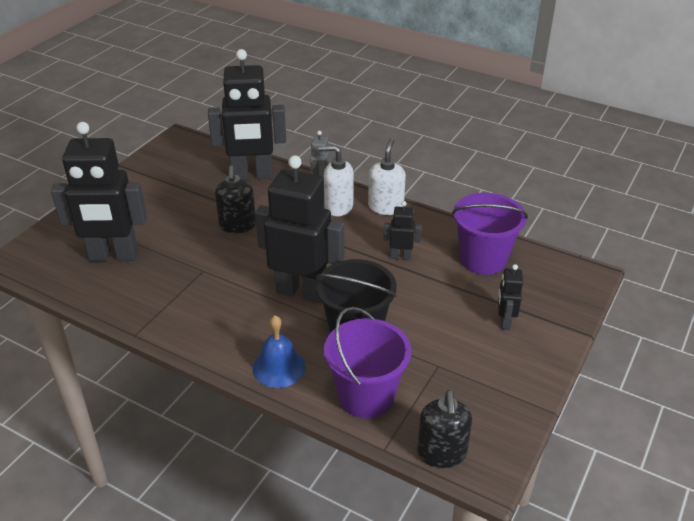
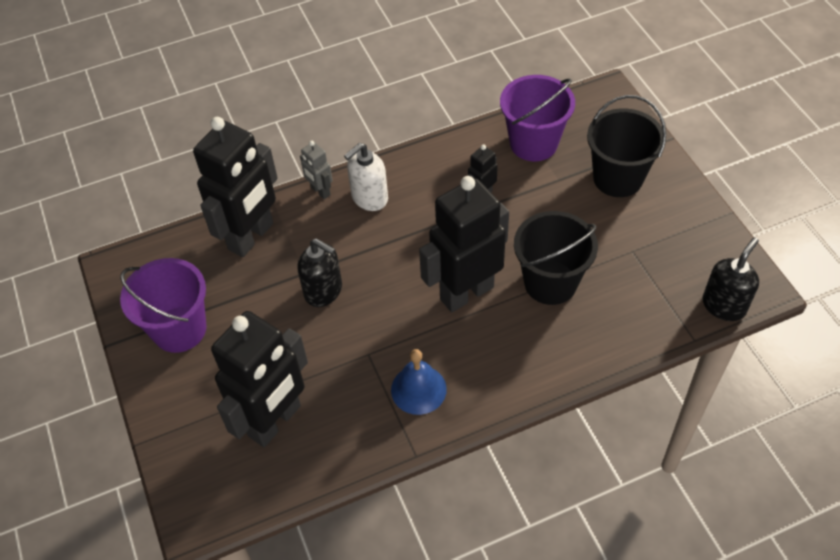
camera: 50 degrees left, 15 degrees up
blue bell [253,315,305,388] -> blue bell moved to [391,349,447,415]
purple bucket [324,307,411,418] -> purple bucket moved to [120,258,207,353]
white soap dispenser [368,139,406,215] -> none
black soap dispenser [417,390,472,468] -> black soap dispenser turned 90 degrees counterclockwise [703,237,759,321]
black robot [498,264,523,330] -> black bucket [587,95,666,197]

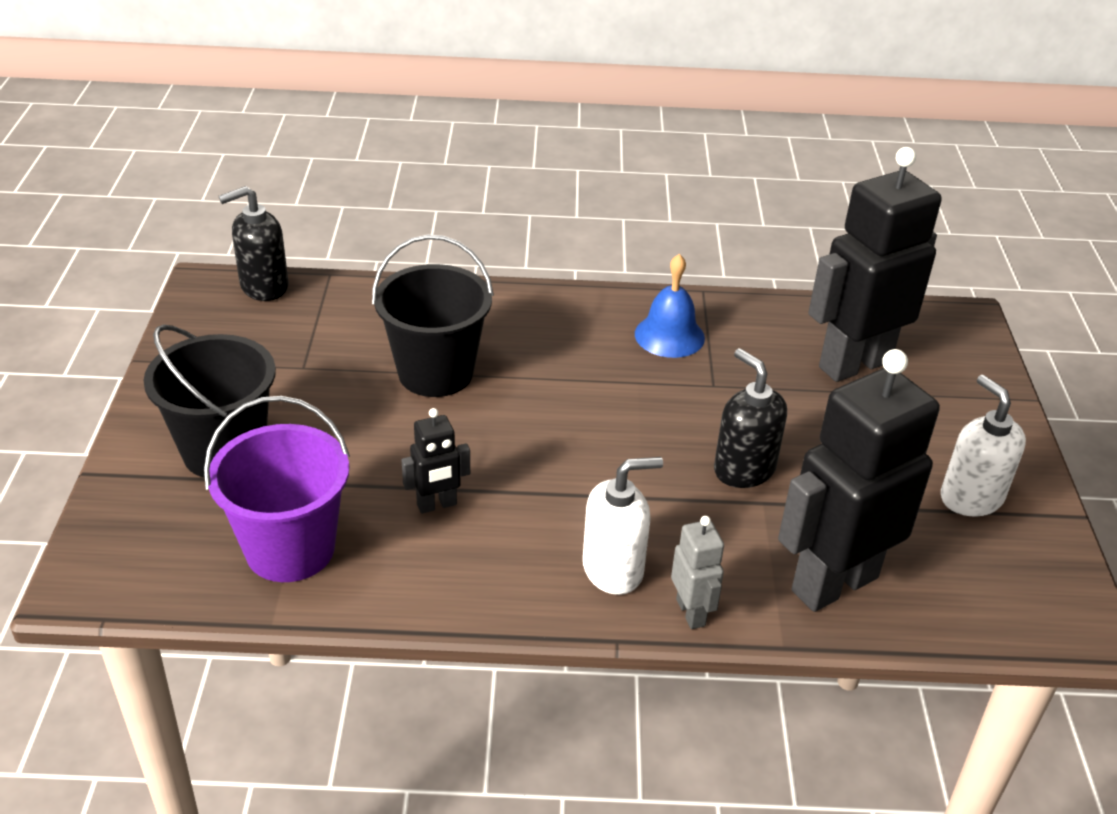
camera: 160 degrees left, 15 degrees down
purple bucket [120,258,207,353] -> white soap dispenser [941,375,1026,517]
black robot [419,176,509,312] -> none

